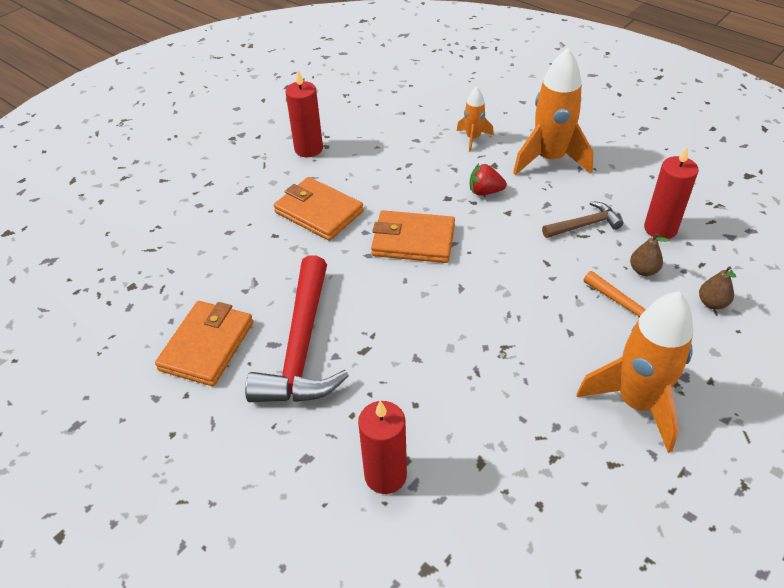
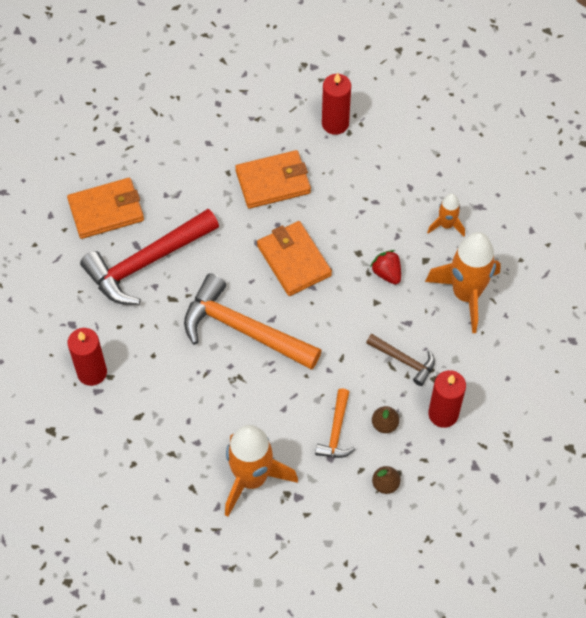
camera: 50 degrees right, 15 degrees up
orange wallet [274,177,364,241] -> orange wallet turned 75 degrees clockwise [235,150,311,209]
none -> orange hammer [184,273,322,370]

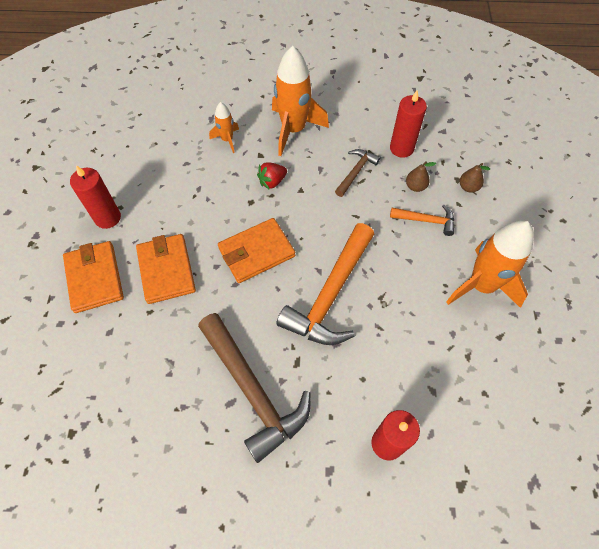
camera: 90 degrees left, 0 degrees up
orange wallet [67,178,144,239] -> orange wallet moved to [63,241,124,313]
red hammer [80,209,219,305] -> brown hammer [198,313,310,463]

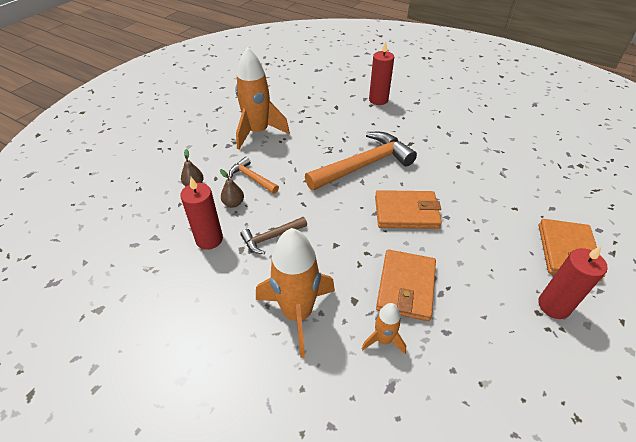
camera: 150 degrees left, 15 degrees down
orange wallet [136,234,196,304] -> orange wallet moved to [376,250,436,321]
brown hammer [198,313,310,463] -> none
red strawberry [257,162,287,189] -> none

